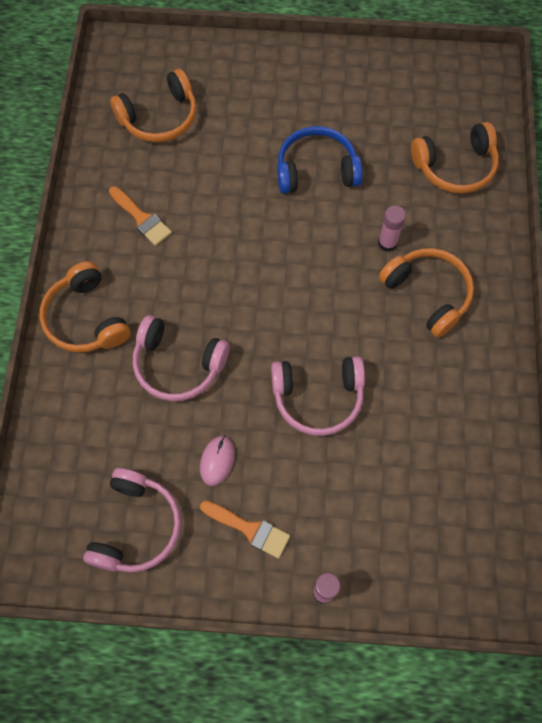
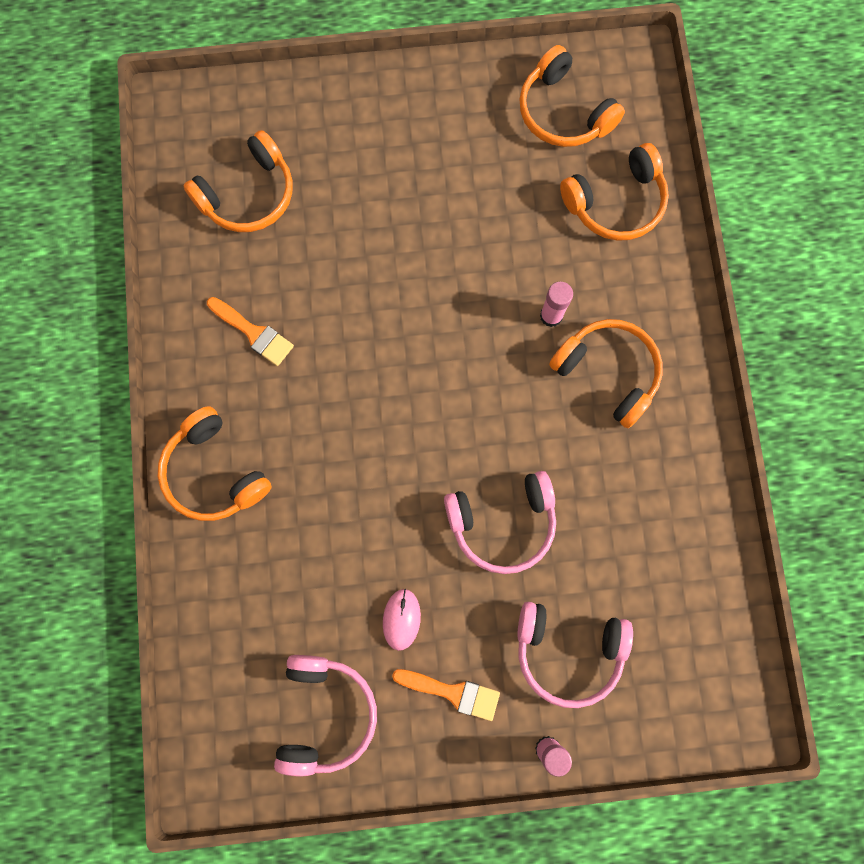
camera: 10 degrees left, 10 degrees up
pink headphones [133,315,230,401] -> pink headphones moved to [517,602,633,708]
blue headphones [277,126,363,194] -> none
none -> orange headphones [519,45,625,147]

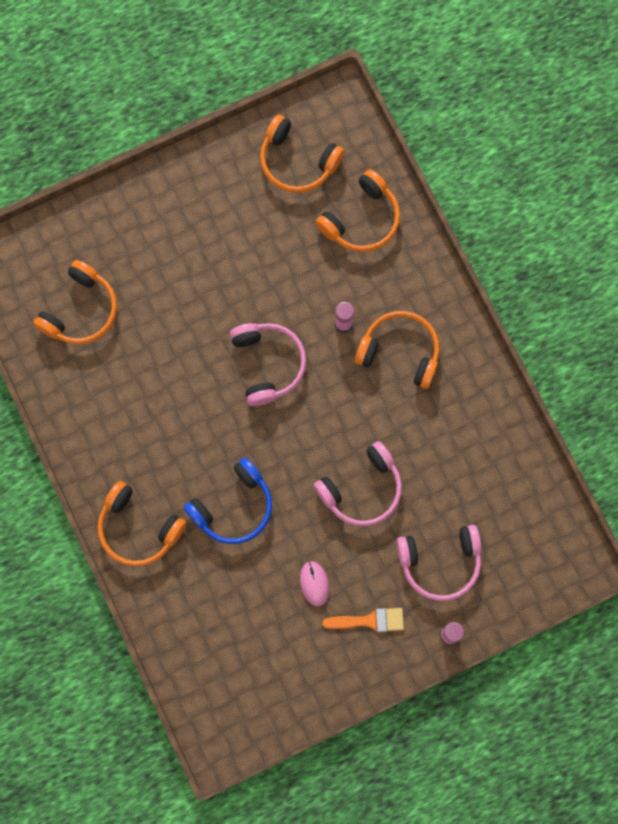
camera: 20 degrees left, 0 degrees up
orange brush [207,297,294,366] -> none
pink headphones [274,655,377,776] -> pink headphones moved to [230,323,307,406]
none -> blue headphones [184,458,272,544]

